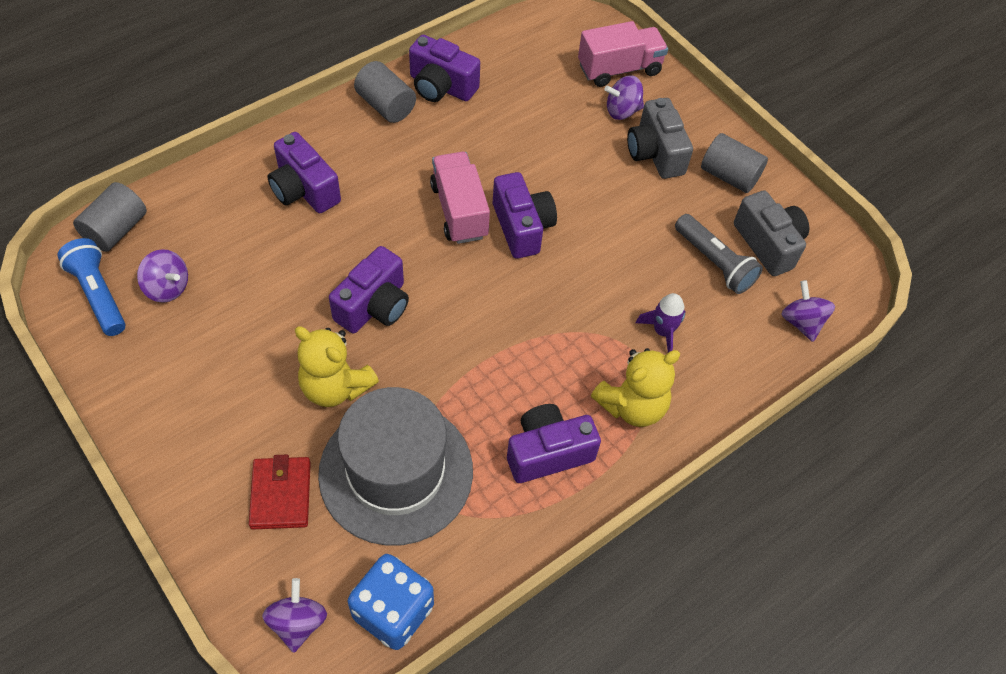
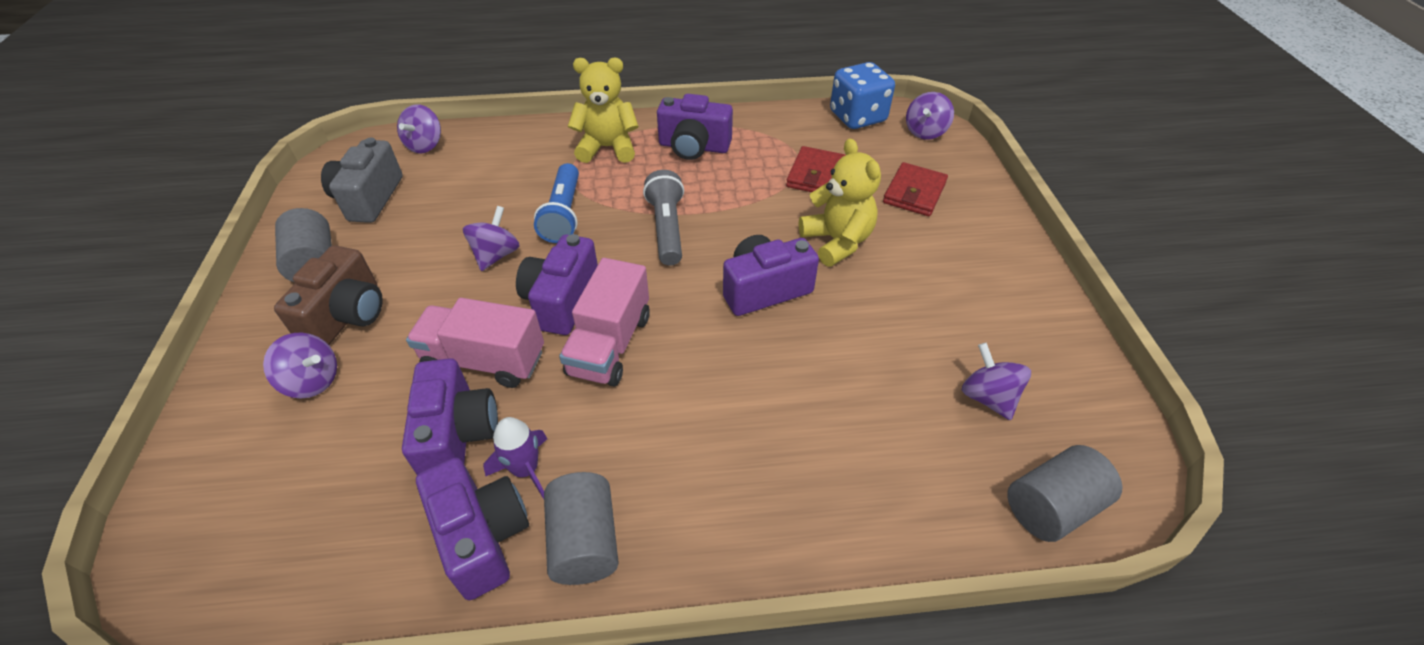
camera: 145 degrees left, 10 degrees down
blue flashlight [58,238,126,336] -> blue flashlight moved to [534,163,579,243]
purple camera [267,132,341,213] -> purple camera moved to [402,358,498,475]
grey hat [318,387,473,546] -> red wallet [786,146,845,192]
pink truck [578,21,668,87] -> pink truck moved to [406,298,544,388]
grey camera [627,98,693,179] -> brown camera [274,245,383,345]
purple rocket [636,293,686,352] -> purple rocket moved to [483,417,547,499]
grey flashlight [675,214,763,294] -> grey flashlight moved to [643,170,684,266]
none -> purple spinning top [463,206,520,271]

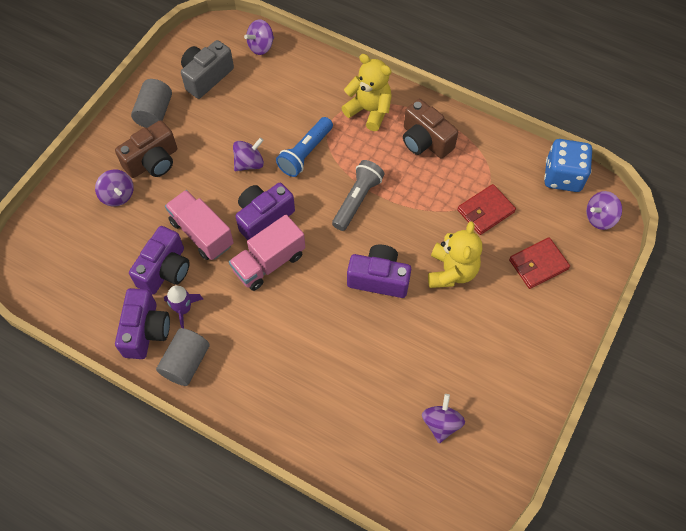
camera: 35 degrees right, 15 degrees up
purple camera [657,94,733,160] -> brown camera [403,99,458,158]
grey cylinder [1007,445,1123,542] -> none

